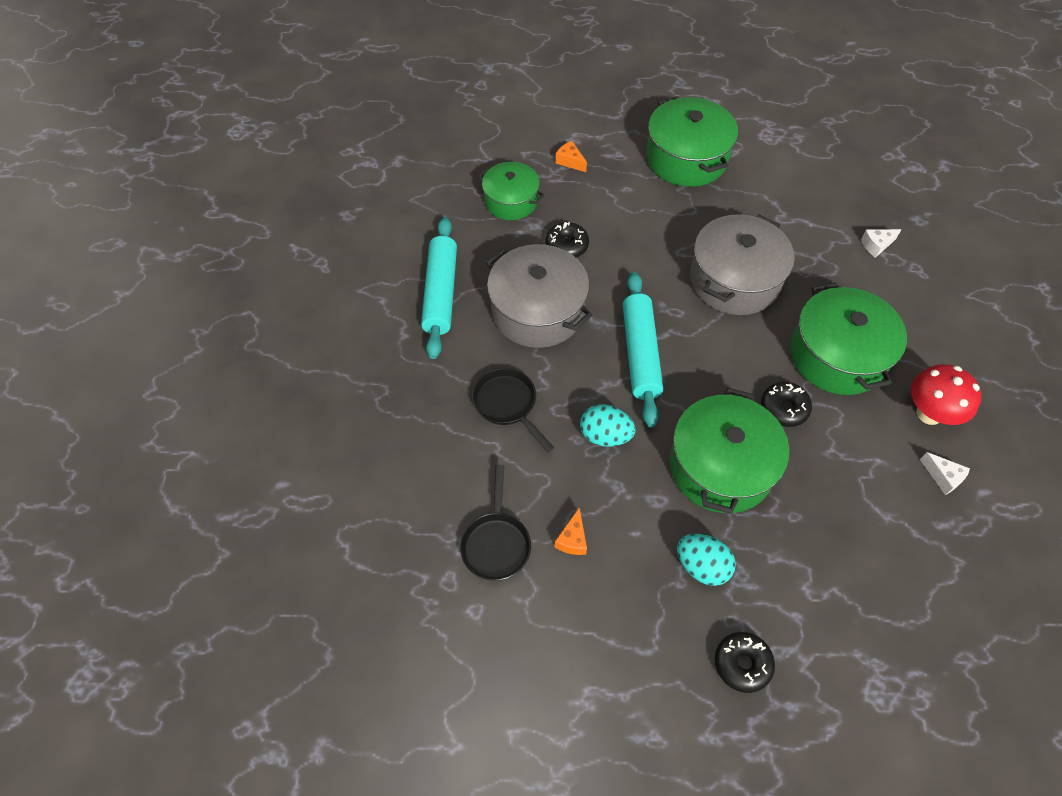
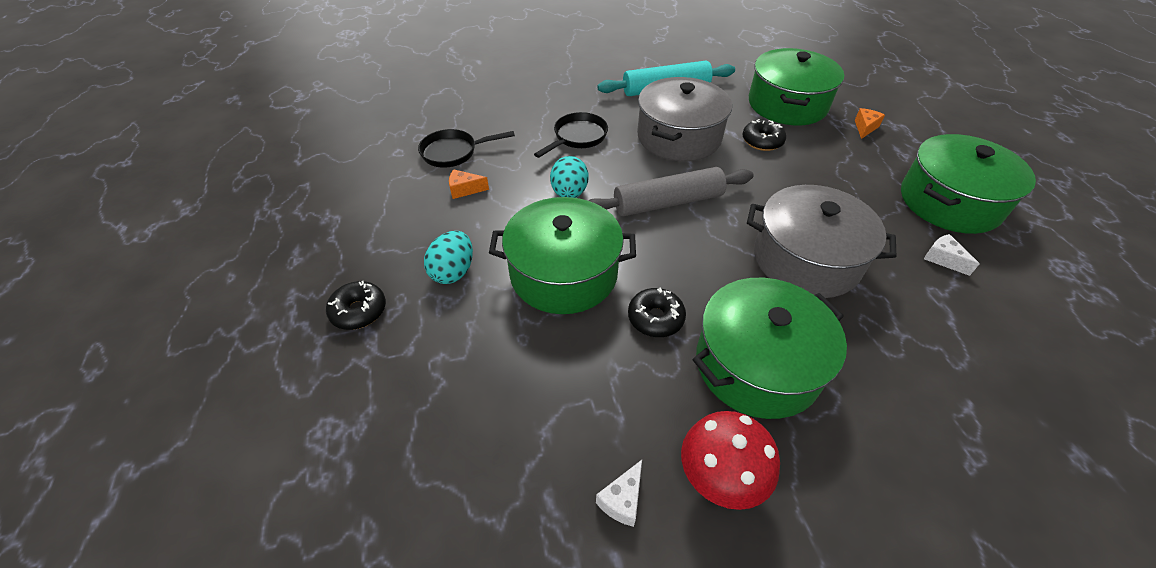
camera: 75 degrees right, 10 degrees down
green pot [478,162,544,220] -> green pot [749,48,844,125], size x1.58
turquoise rolling pin [623,272,663,427] -> grey rolling pin [588,167,754,216]
white cheese [861,229,902,258] -> white cheese moved to [924,234,980,276]

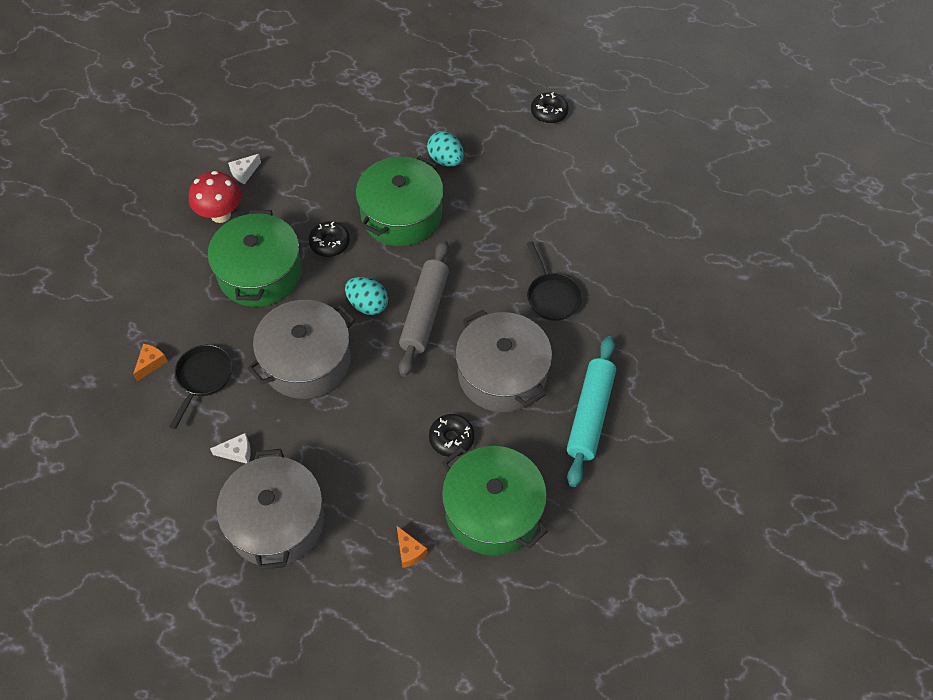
camera: 120 degrees right, 10 degrees up
black donut [326,281,386,330] -> black donut moved to [531,92,569,124]
black pan [418,129,515,168] -> black pan moved to [169,345,233,429]
orange cheese [449,169,489,199] -> orange cheese moved to [133,344,168,381]
turquoise egg [550,156,589,198] -> turquoise egg moved to [345,277,388,315]
white cheese [596,460,642,527] -> white cheese turned 105 degrees counterclockwise [228,154,261,184]
green pot [901,134,1036,234] -> grey pot [216,449,324,570]

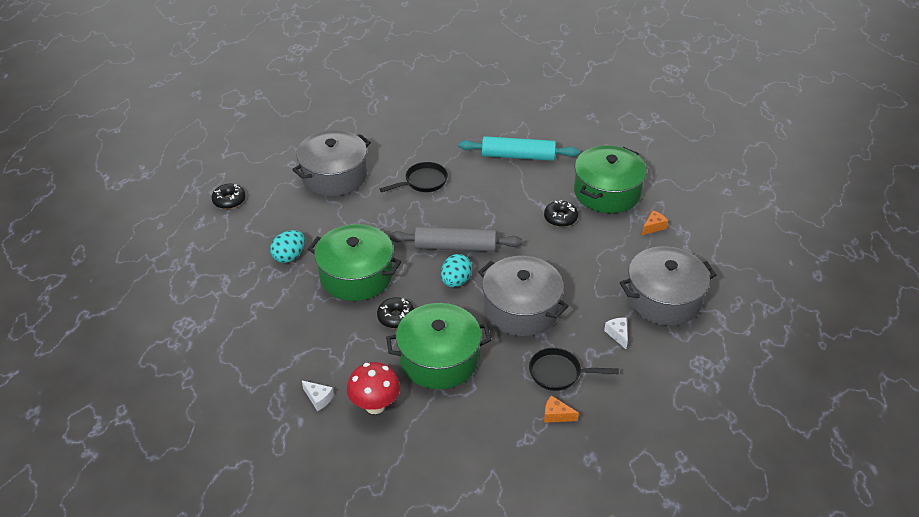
camera: 100 degrees left, 15 degrees down
grey pot [455,310,552,412] -> grey pot moved to [292,130,371,196]

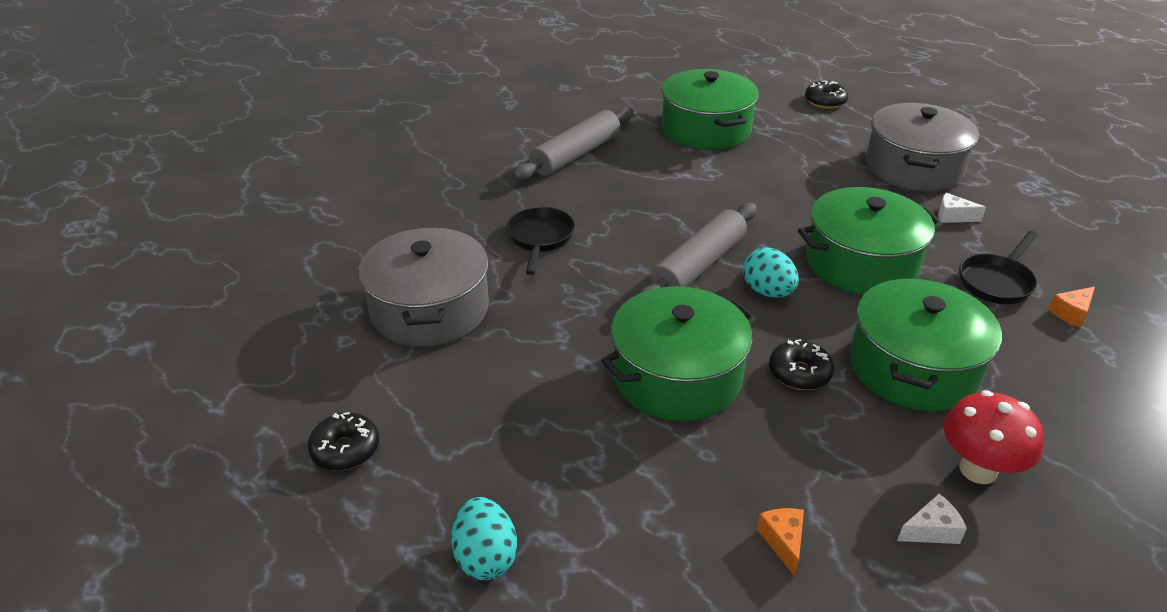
camera: 55 degrees left, 5 degrees down
turquoise egg [270,230,305,263] -> turquoise egg moved to [451,497,517,580]
turquoise rolling pin [459,136,579,161] -> grey rolling pin [512,107,634,181]
grey pot [479,256,569,336] -> green pot [798,187,943,295]
black donut [544,200,578,227] -> black donut moved to [805,80,848,109]
orange cheese [642,210,668,235] -> orange cheese moved to [757,508,804,576]

